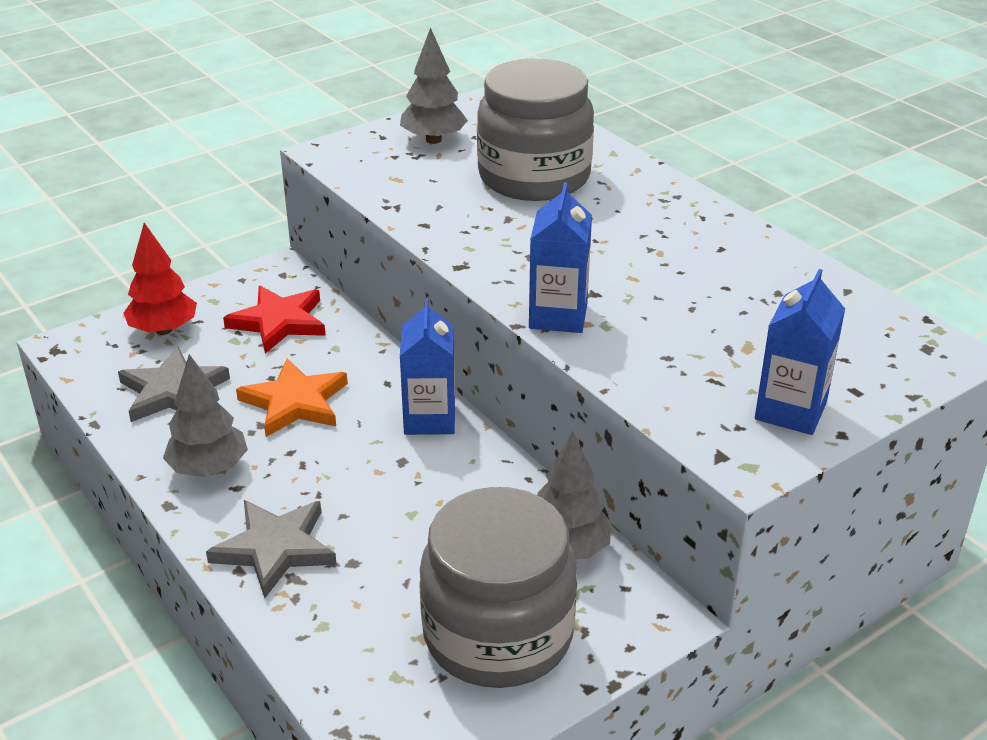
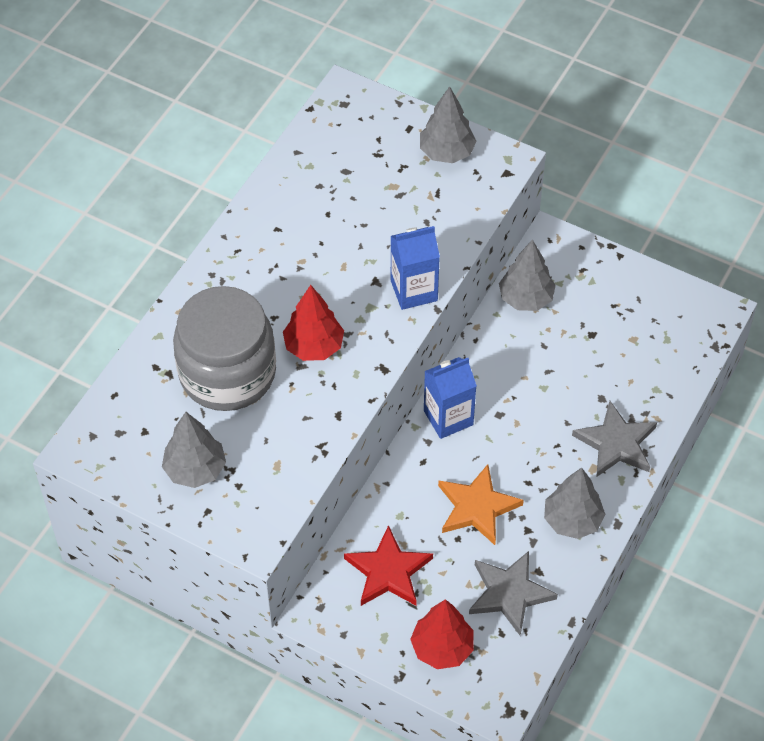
camera: 115 degrees left, 20 degrees up
grey jar [419,487,577,688] -> none
blue carton [755,269,845,435] -> grey tree [420,86,476,163]
none -> red tree [283,285,344,361]

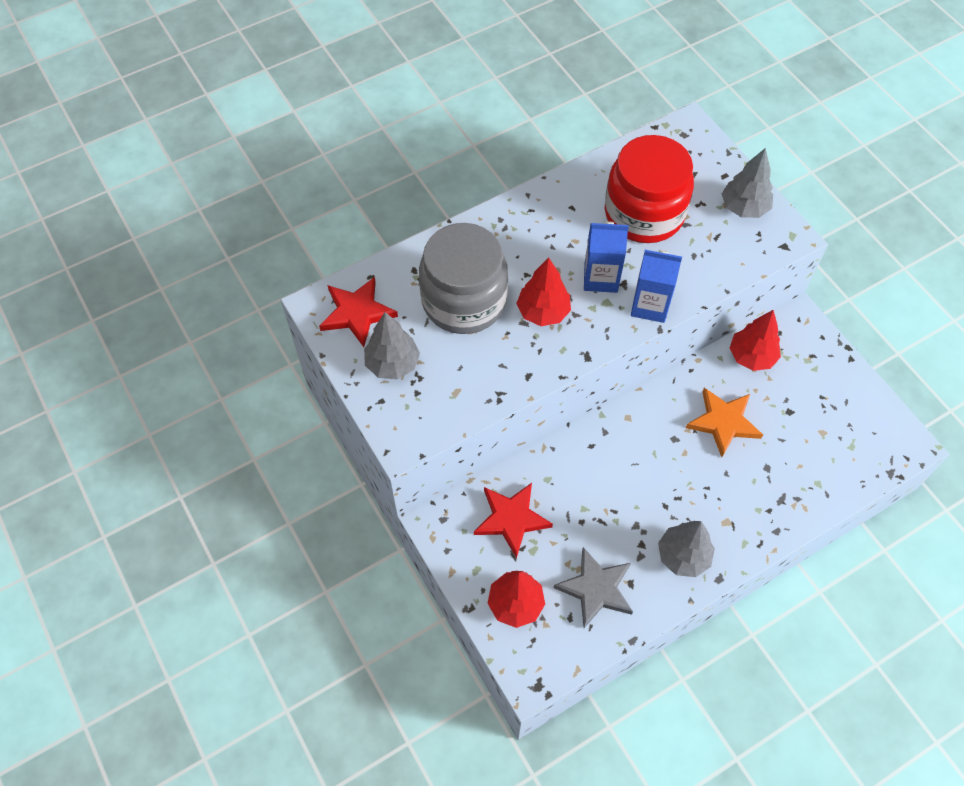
camera: 30 degrees right, 5 degrees up
blue carton [424,357,477,439] -> blue carton moved to [584,221,629,293]
orange star [438,464,524,545] -> orange star moved to [686,388,763,457]
grey tree [499,239,556,311] -> red tree [730,310,781,371]
grey star [572,401,657,477] -> none
none -> red star [319,277,398,347]
none -> red jar [605,135,694,243]

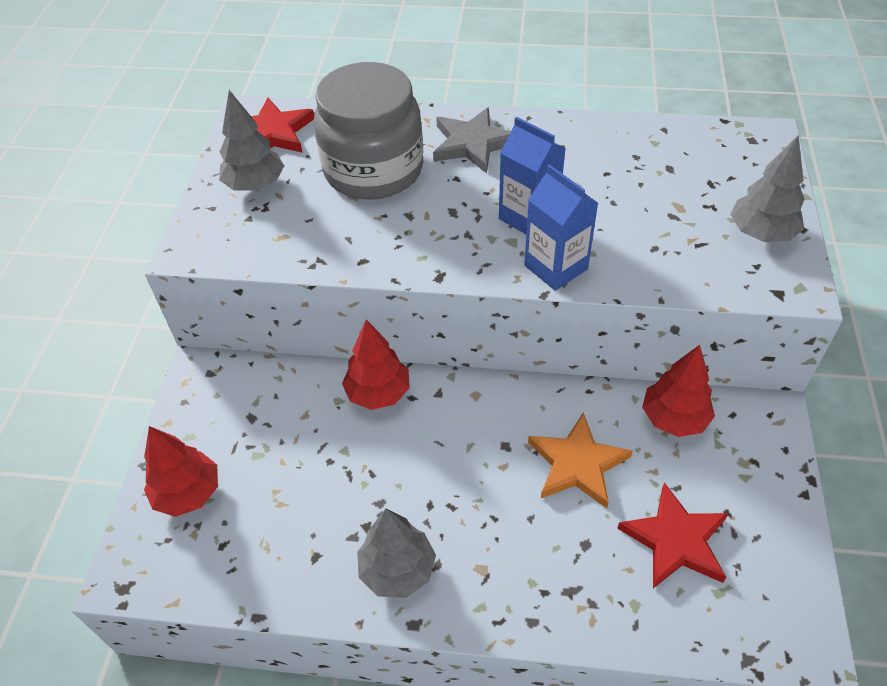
camera: 40 degrees right, 10 degrees down
red star [474,483,553,559] -> red star moved to [617,482,729,588]
red tree [516,257,571,326] -> red tree moved to [342,319,410,410]
grey star [554,547,633,628] -> grey star moved to [433,107,511,174]
red jar [605,135,694,243] -> none

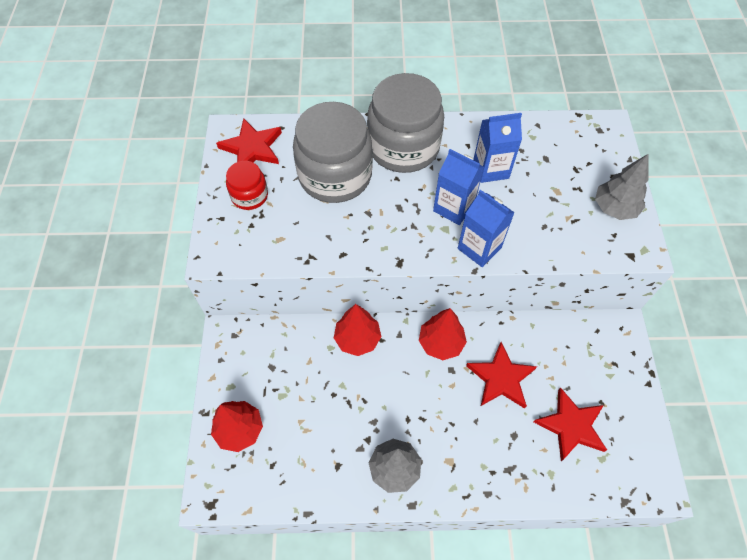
camera: 10 degrees left, 10 degrees up
grey tree [219,90,284,191] -> red jar [226,161,268,210]
grey star [433,107,511,174] -> grey jar [367,73,444,173]
orange star [528,412,632,508] -> red star [466,342,537,409]
red tree [642,345,715,437] -> red tree moved to [419,308,467,360]
none -> blue carton [473,113,522,183]

